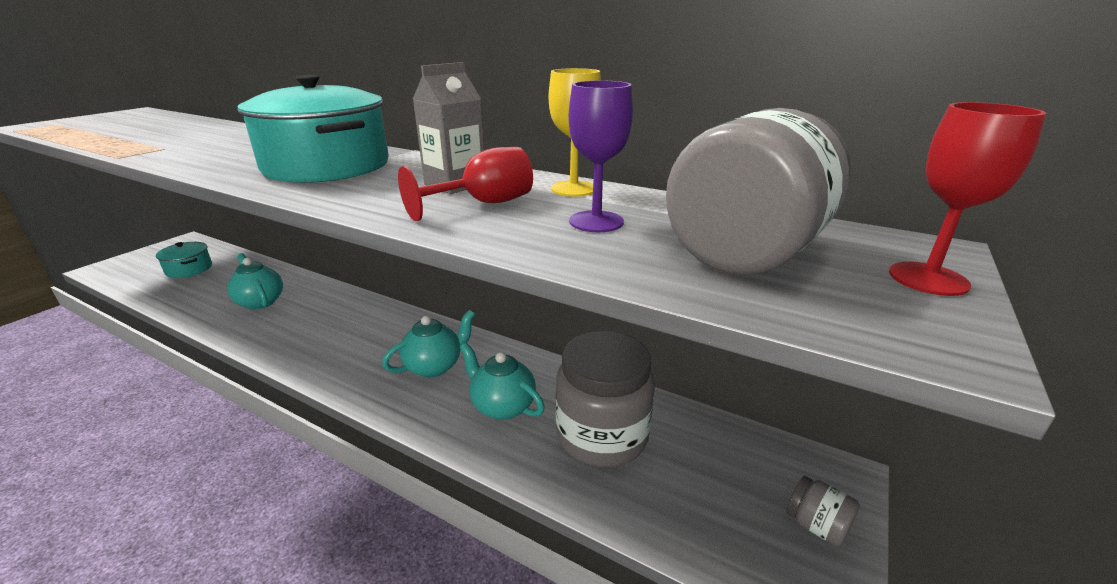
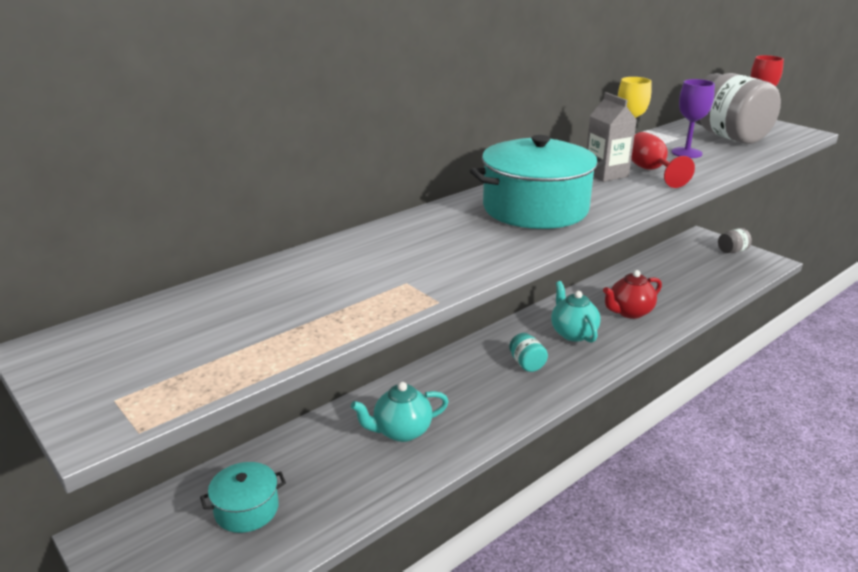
camera: 70 degrees left, 0 degrees up
turquoise teapot [460,342,545,420] -> red teapot [603,270,662,319]
grey jar [556,331,655,467] -> none
none -> turquoise jar [509,333,548,372]

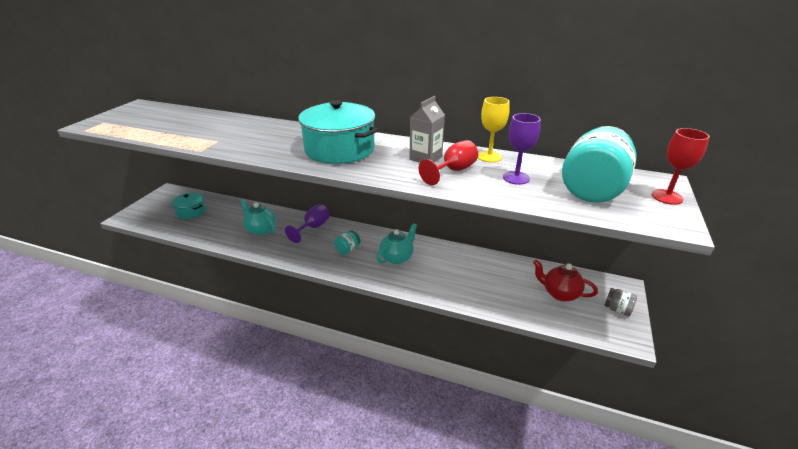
camera: 60 degrees right, 5 degrees up
red teapot [603,270,662,319] -> red teapot moved to [533,260,598,301]
grey jar [695,73,781,144] -> turquoise jar [562,126,637,203]
none -> purple goblet [285,204,330,243]

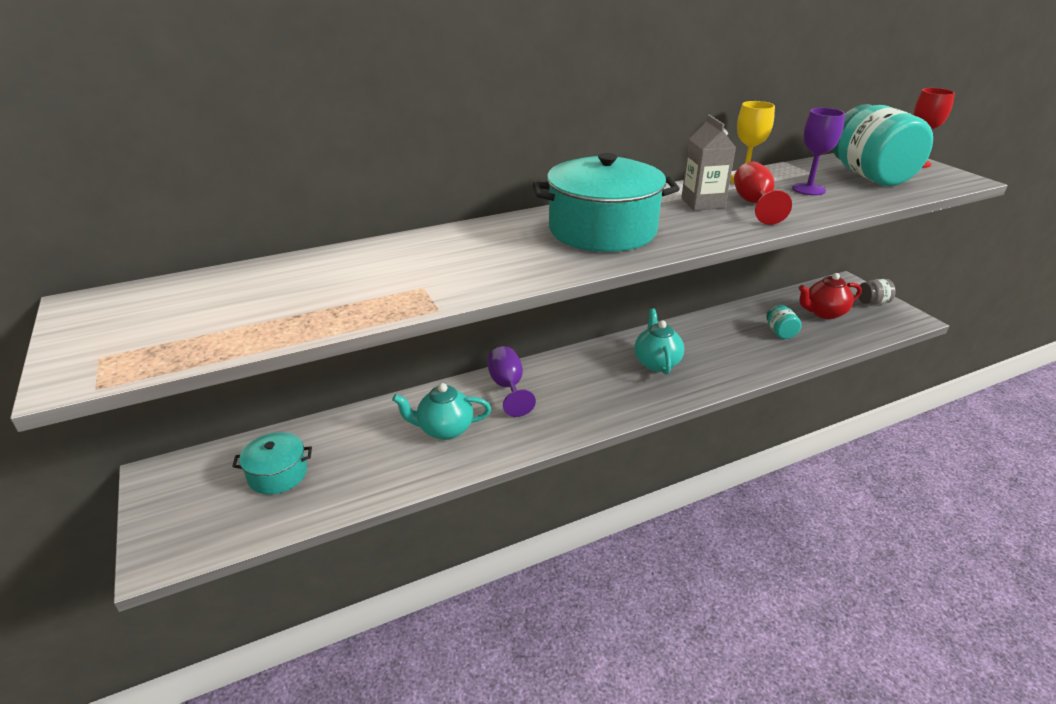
camera: 45 degrees left, 0 degrees up
turquoise jar [334,230,360,255] -> turquoise jar moved to [766,305,802,339]

